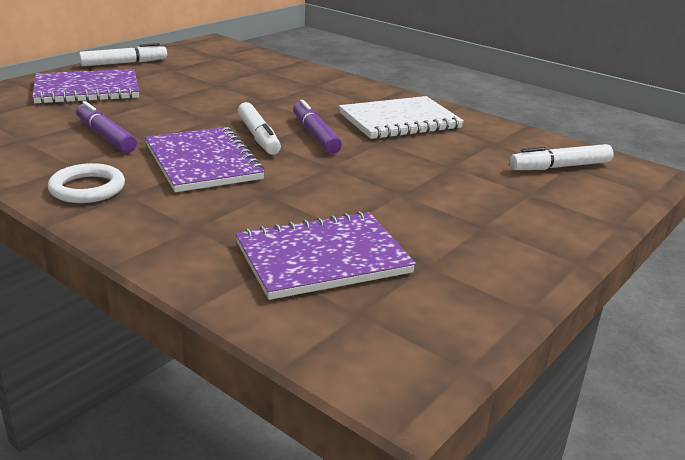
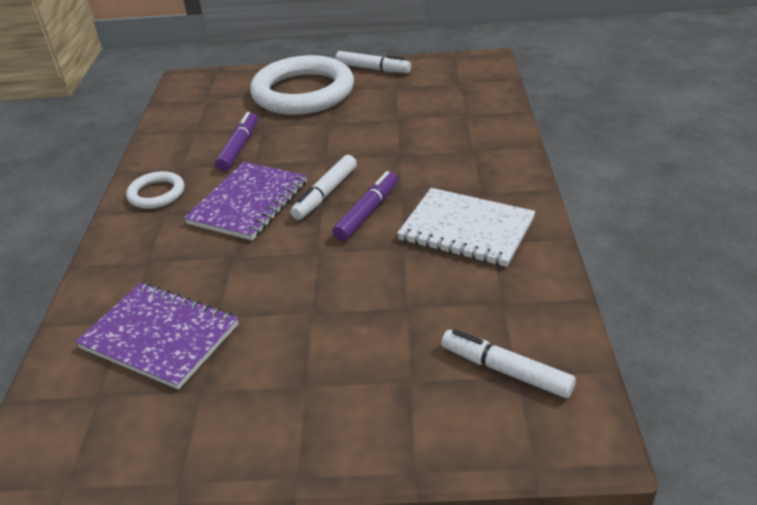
camera: 55 degrees right, 10 degrees up
purple notebook [32,69,139,104] -> white ring [250,55,354,115]

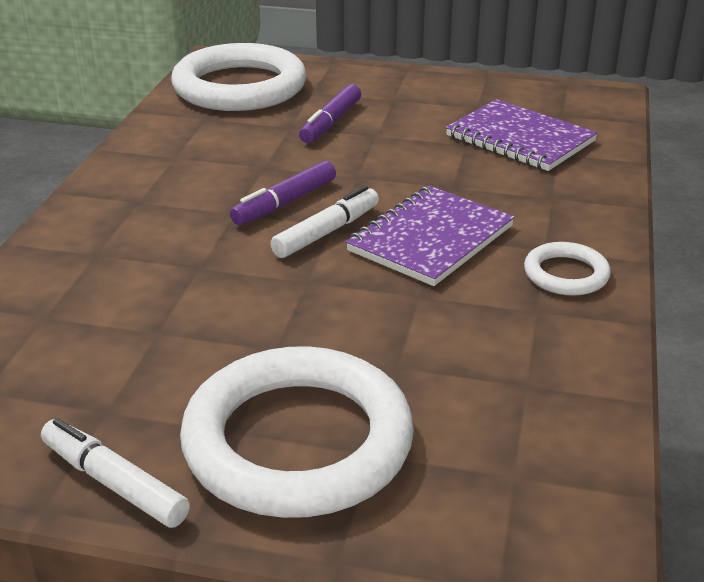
camera: 170 degrees left, 5 degrees down
purple marker [215,112,258,171] -> purple marker moved to [299,84,361,143]
white notebook [397,188,536,267] -> none
white marker [441,329,576,398] -> white ring [171,43,306,111]

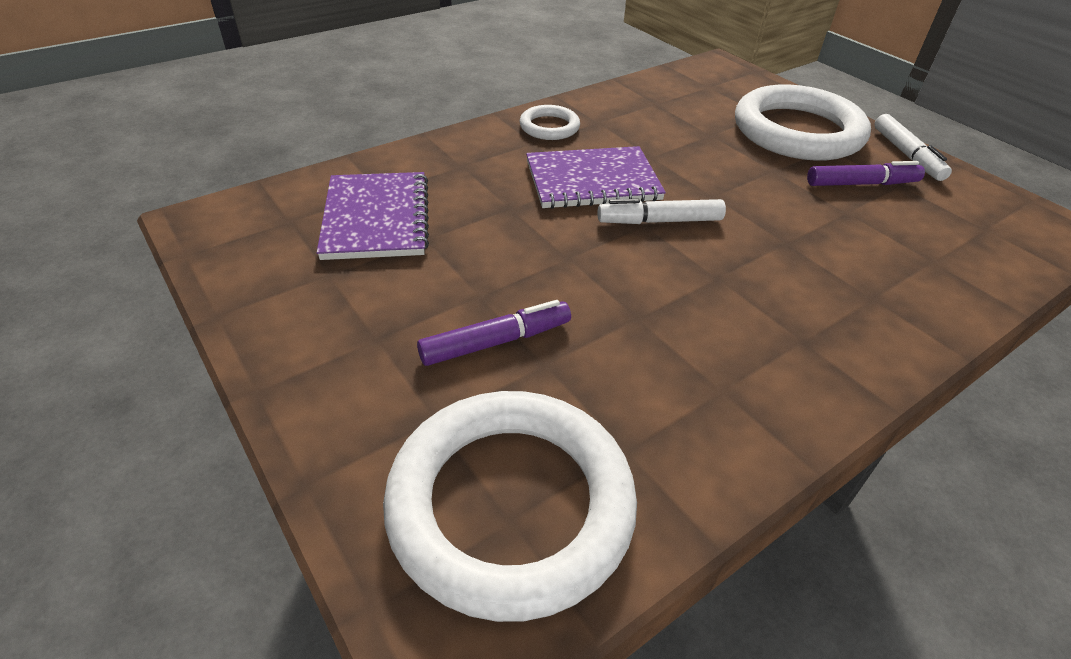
camera: 140 degrees left, 10 degrees up
purple marker [230,161,336,225] -> purple marker moved to [807,161,925,186]

